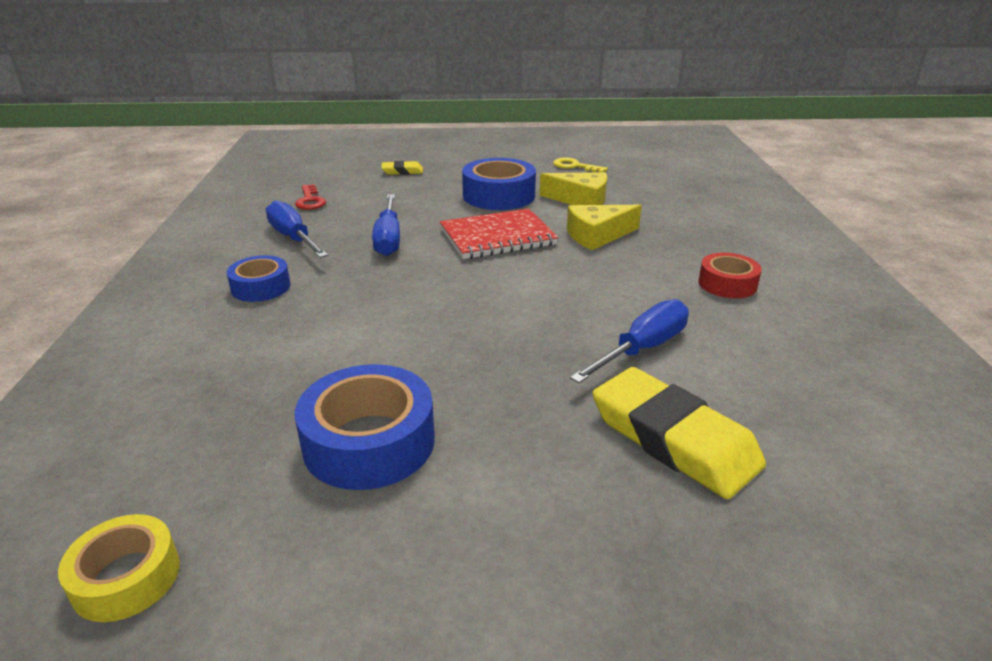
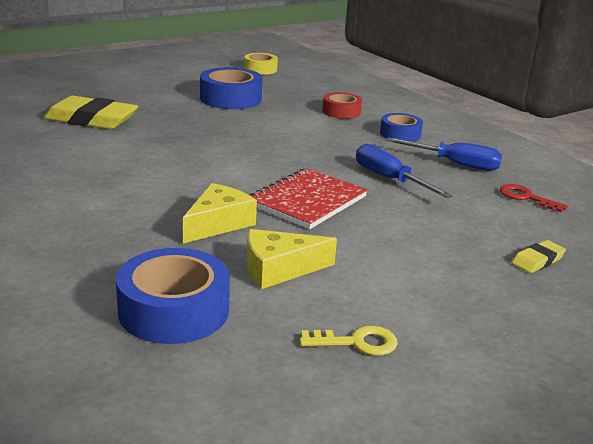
camera: 145 degrees right, 5 degrees down
blue tape [462,158,536,210] -> blue tape moved to [116,248,230,344]
blue screwdriver [570,299,689,383] -> none
red tape [698,253,762,298] -> red tape moved to [323,92,362,119]

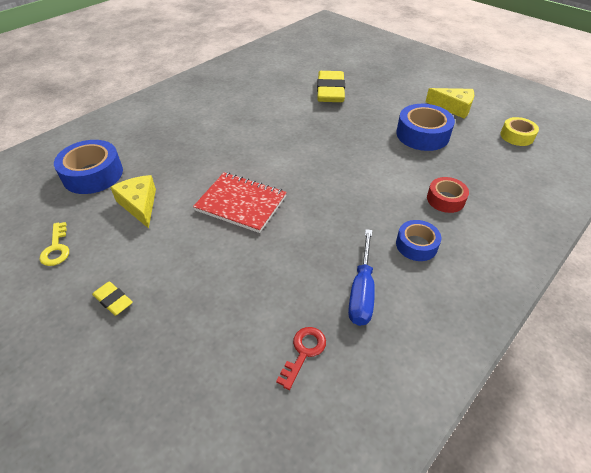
camera: 80 degrees right, 20 degrees up
yellow cheese [183,183,257,244] -> yellow cheese moved to [425,88,474,118]
blue screwdriver [356,144,453,198] -> none
yellow eraser [512,240,566,273] -> yellow eraser moved to [92,281,133,316]

